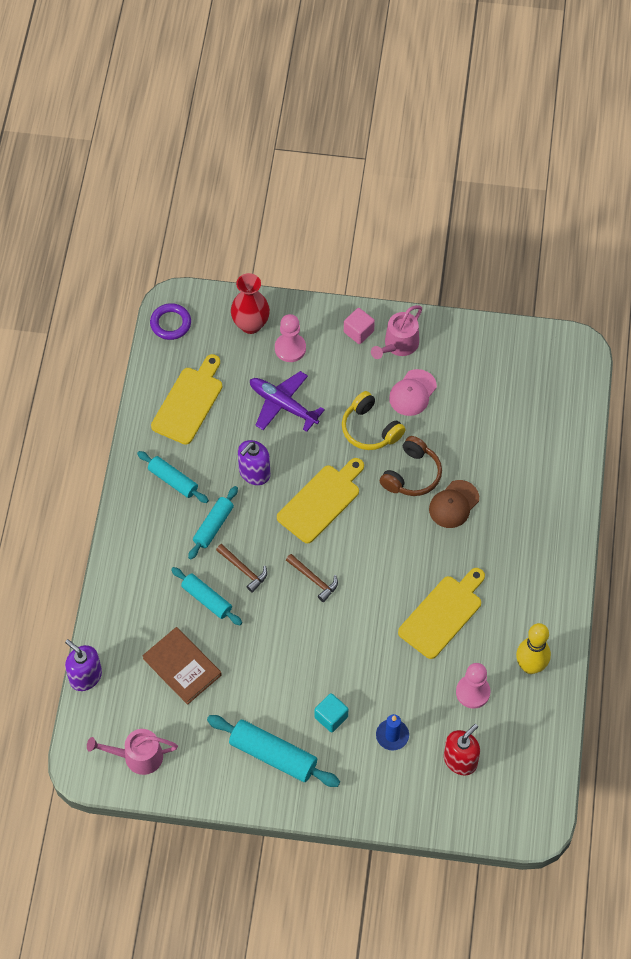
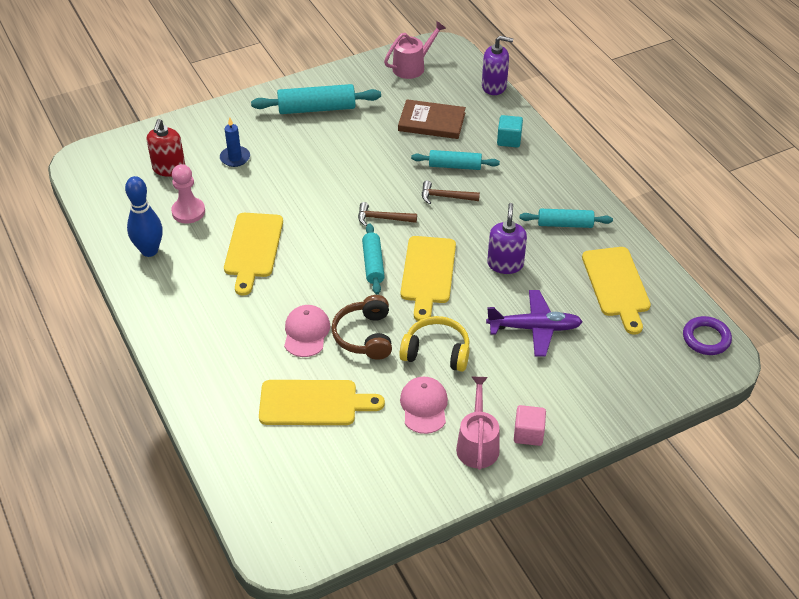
camera: 145 degrees right, 15 degrees down
turquoise rolling pin [188,486,238,559] -> turquoise rolling pin moved to [362,223,385,294]
red vase [231,273,270,334] -> none
pink pawn [275,314,306,362] -> none
turquoise cube [315,693,348,732] -> turquoise cube moved to [497,115,523,147]
brown cap [429,480,479,528] -> pink cap [284,305,330,357]
yellow bowling pin [516,623,551,674] -> blue bowling pin [125,176,162,257]
none -> yellow cutting board [259,380,385,425]

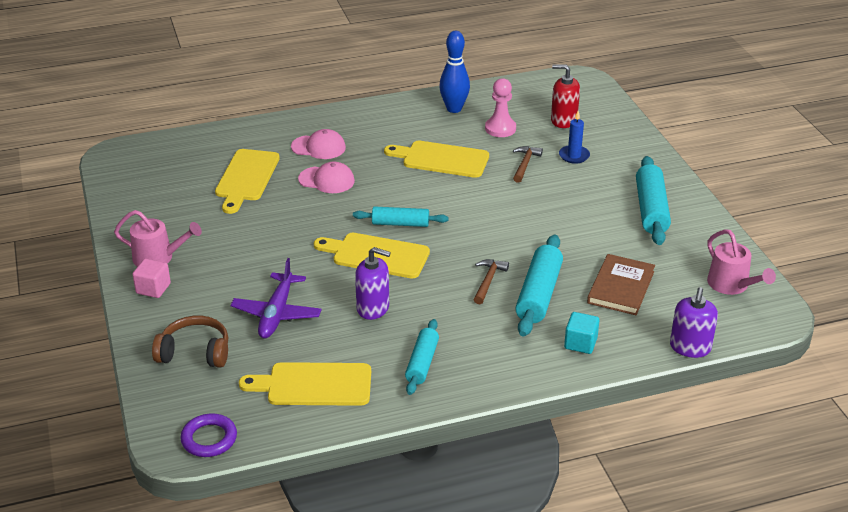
camera: 100 degrees right, 10 degrees down
brown headphones [332,295,392,360] -> brown headphones moved to [152,316,228,368]
brown hammer [358,202,417,226] -> brown hammer moved to [513,146,543,183]
yellow headphones [399,316,470,372] -> none
pink cap [400,377,448,434] -> pink cap moved to [291,129,346,159]
turquoise rolling pin [411,150,500,170] -> turquoise rolling pin [515,235,563,337], size x1.54

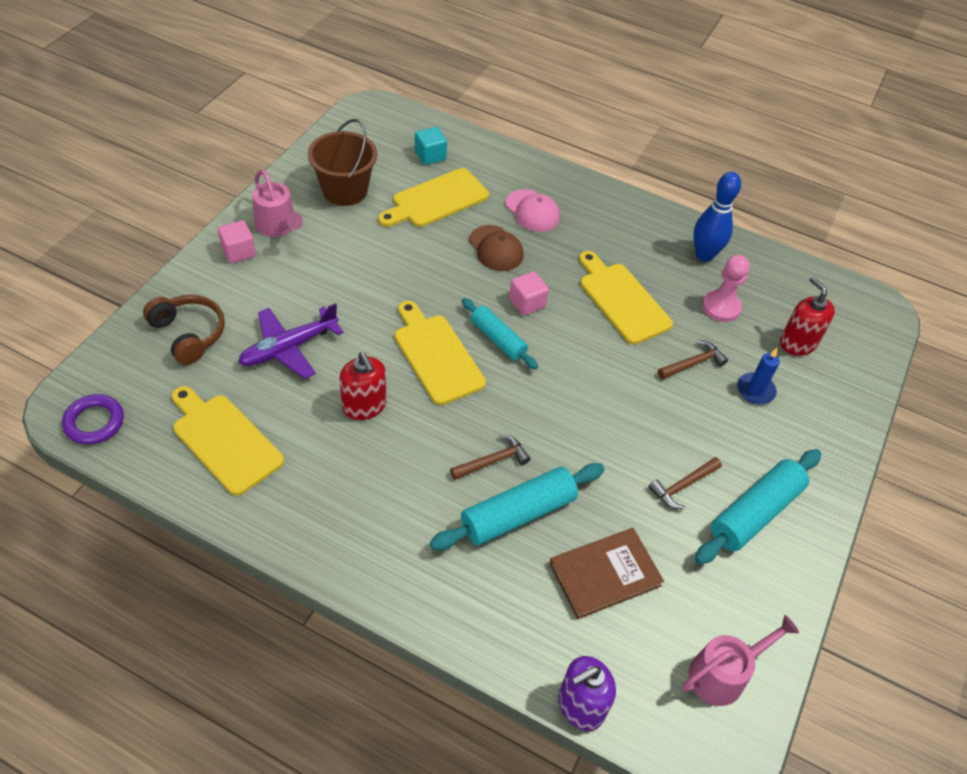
camera: 40 degrees right, 15 degrees up
pink cap [298,161,355,193] -> brown cap [469,225,524,271]
purple soap dispenser [355,247,391,320] -> red soap dispenser [340,352,387,420]
turquoise rolling pin [405,319,439,395] -> none
turquoise cube [564,312,599,354] -> turquoise cube moved to [415,127,447,165]
pink watering can [707,229,776,295] -> pink watering can turned 135 degrees counterclockwise [682,615,799,706]
none -> brown bucket [308,119,377,206]
none -> pink cube [509,271,549,316]
none -> brown hammer [649,457,722,509]

